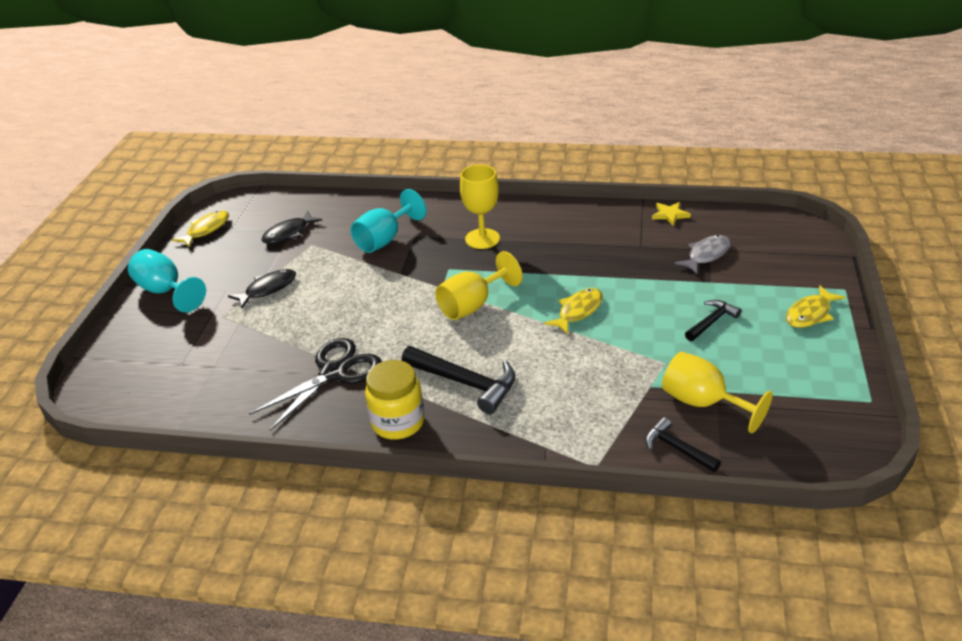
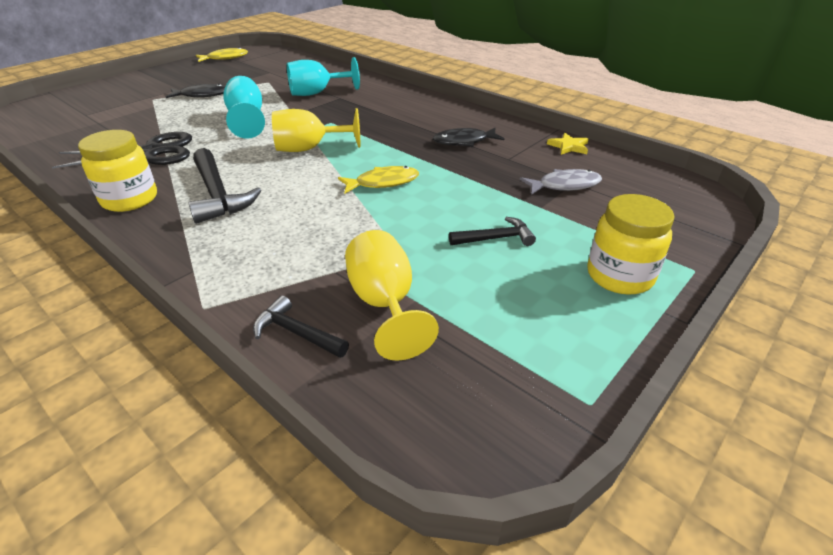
camera: 30 degrees right, 0 degrees up
turquoise goblet [128,249,206,312] -> turquoise goblet moved to [224,76,265,139]
black fish [261,211,323,244] -> black fish moved to [433,128,504,147]
yellow goblet [460,165,500,249] -> none
black hammer [645,417,721,472] -> black hammer turned 45 degrees counterclockwise [253,295,349,358]
yellow fish [786,285,845,328] -> yellow jar [587,194,674,295]

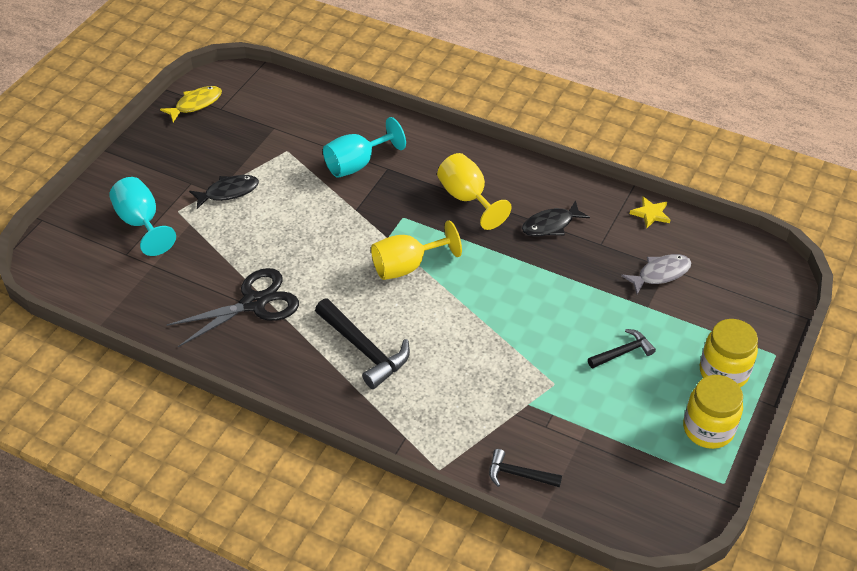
camera: 15 degrees left, 10 degrees up
yellow jar [78,130,157,212] -> yellow jar moved to [683,375,743,449]
turquoise goblet [224,76,265,139] -> turquoise goblet moved to [109,177,176,256]
yellow fish [338,166,419,193] -> none
yellow goblet [345,230,439,361] -> yellow goblet moved to [437,153,512,230]

